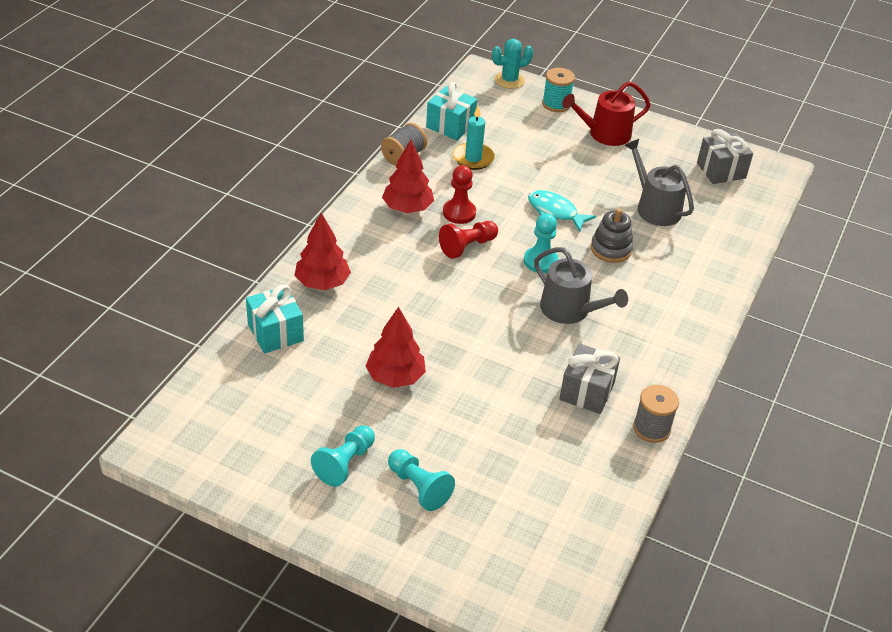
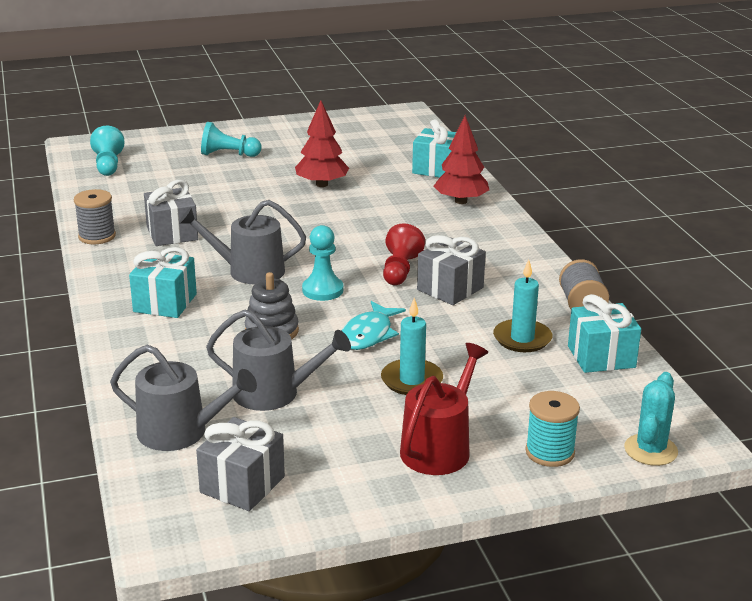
camera: 140 degrees right, 15 degrees down
turquoise pawn [311,425,375,487] -> turquoise pawn moved to [90,126,124,176]
red tree [382,140,434,213] -> none
red pawn [443,165,476,224] -> grey gift [417,235,486,305]
turquoise fish [528,190,596,231] -> turquoise fish turned 120 degrees clockwise [341,301,406,350]
none -> grey watering can [110,345,257,451]
none -> turquoise gift [129,247,197,318]
none -> turquoise candle [381,298,443,395]

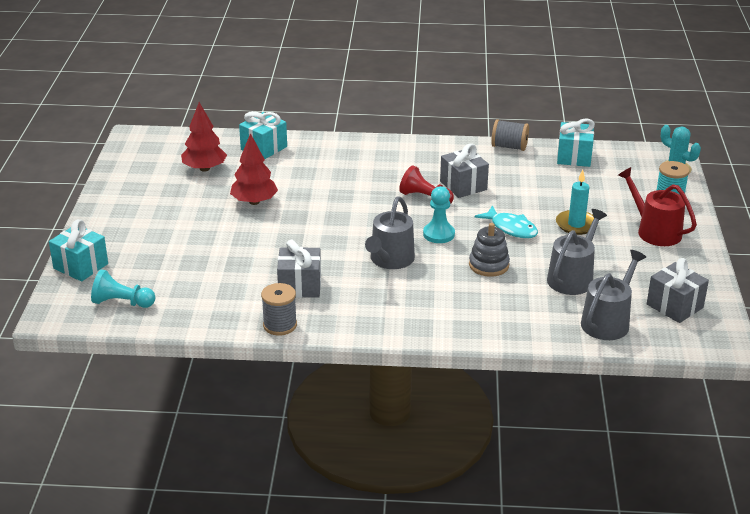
camera: 70 degrees left, 5 degrees up
turquoise gift [129,247,197,318] -> turquoise gift moved to [49,219,108,281]
turquoise pawn [201,122,262,157] -> none
red tree [434,116,489,204] -> red tree moved to [181,102,227,172]
turquoise candle [493,259,552,352] -> none

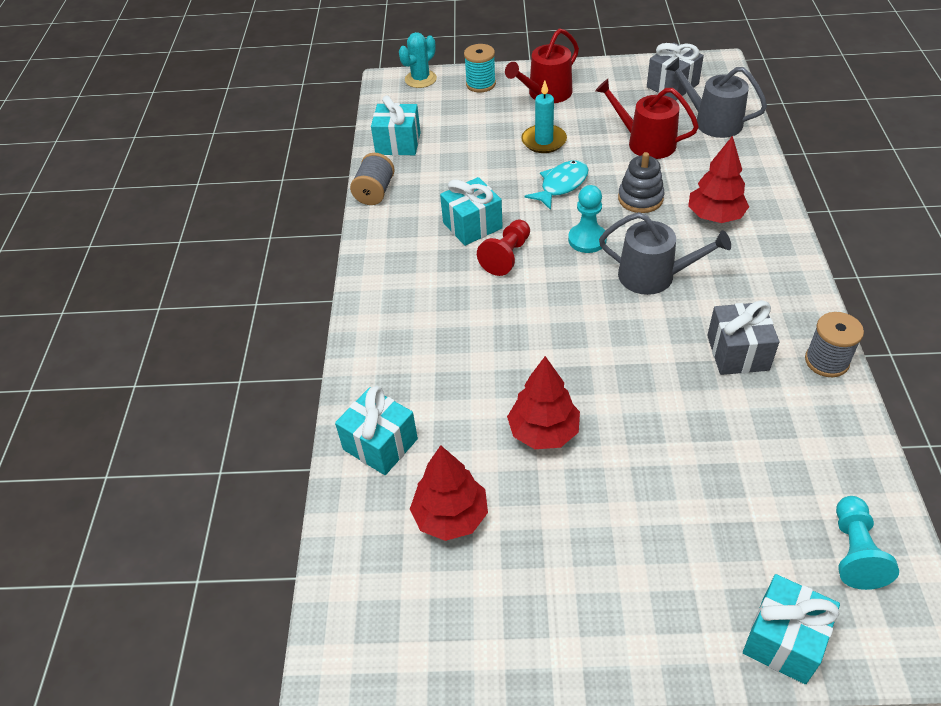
camera: 90 degrees left, 15 degrees up
grey gift [440,143,489,198] -> turquoise gift [440,177,503,246]
grey watering can [547,209,607,295] -> red watering can [595,79,699,159]
none -> red tree [688,136,749,223]

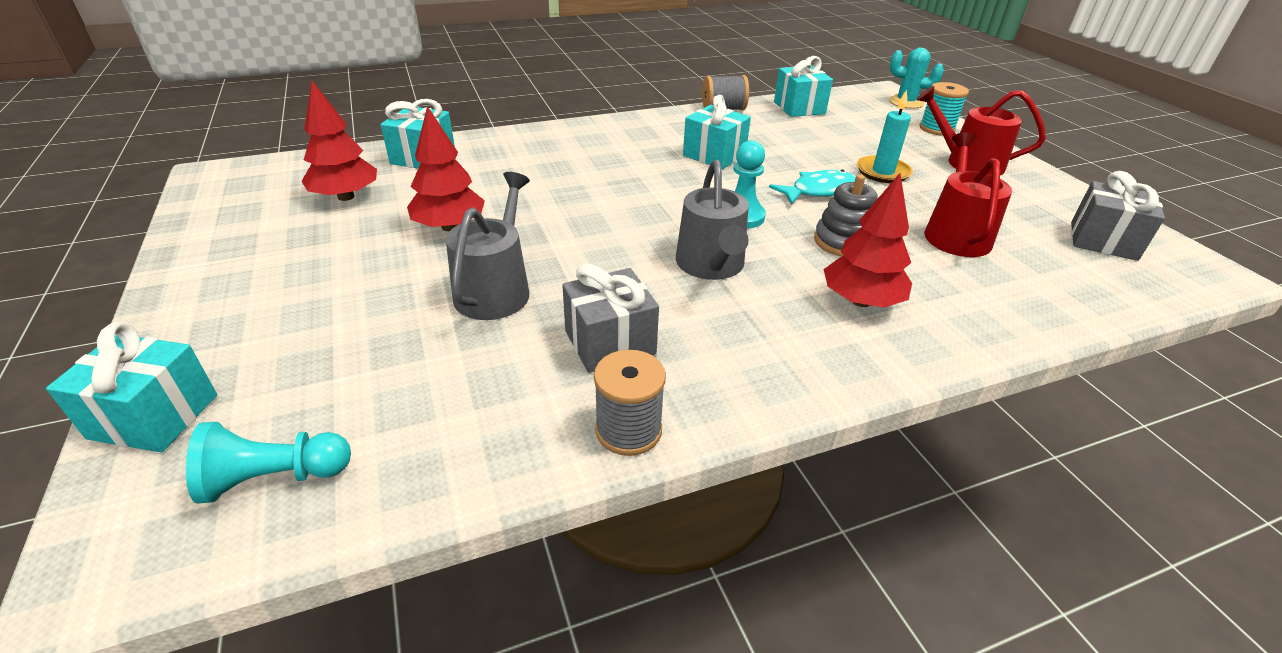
camera: 65 degrees right, 10 degrees down
red pawn [477,219,530,276] -> none
turquoise fish [525,160,588,210] -> turquoise fish turned 45 degrees counterclockwise [769,169,856,205]
grey watering can [665,57,767,138] -> grey watering can moved to [446,172,530,320]

